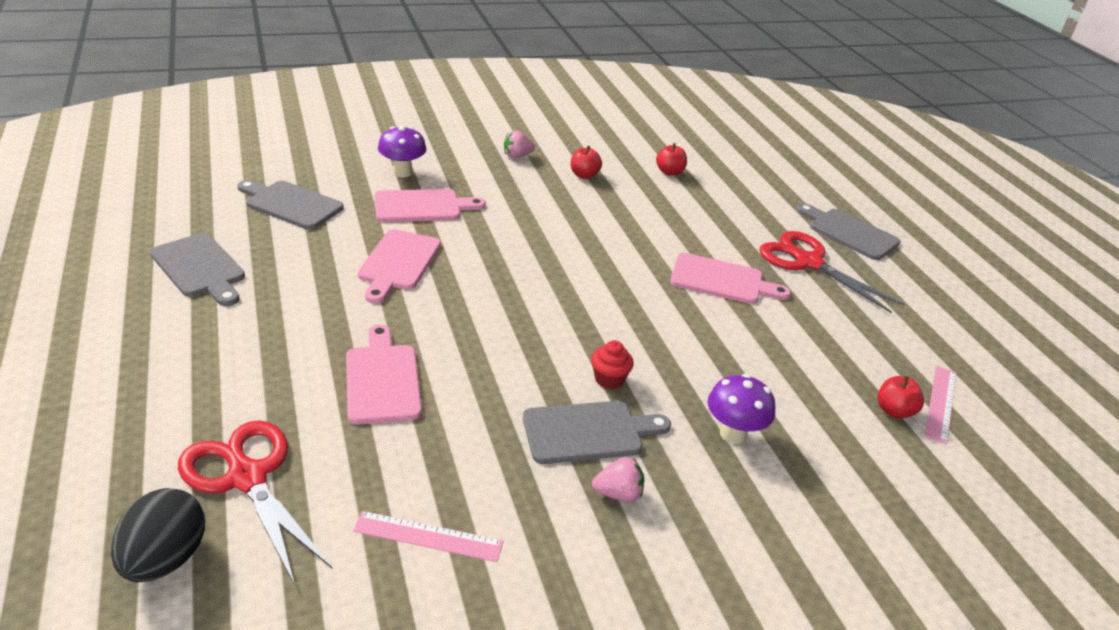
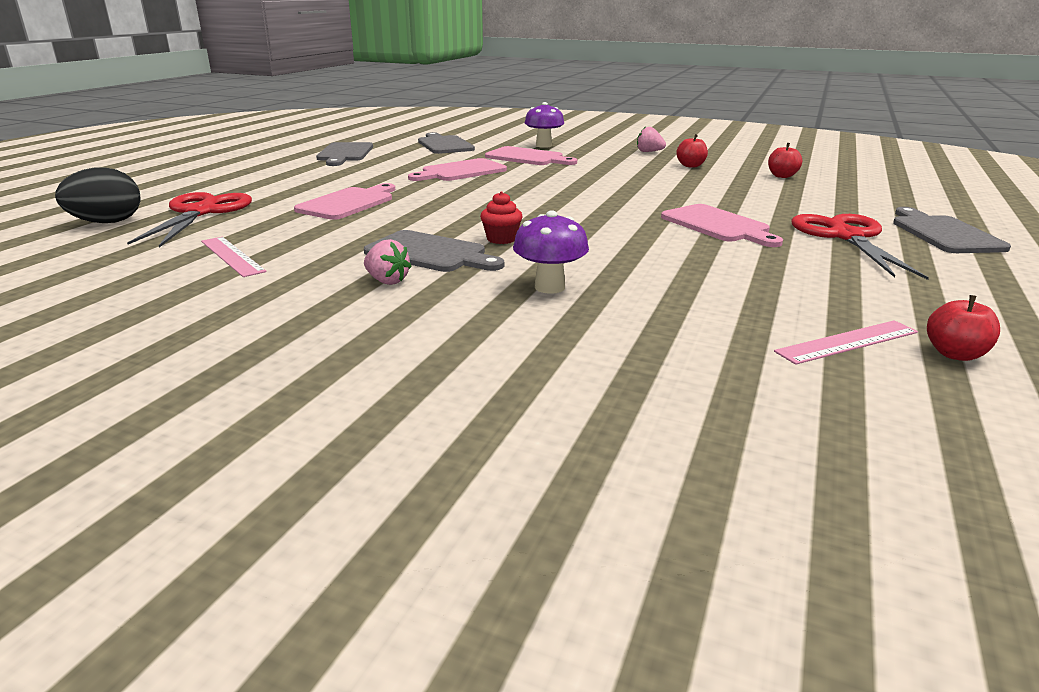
camera: 45 degrees right, 10 degrees down
red apple [877,376,924,419] -> red apple moved to [927,295,1000,361]

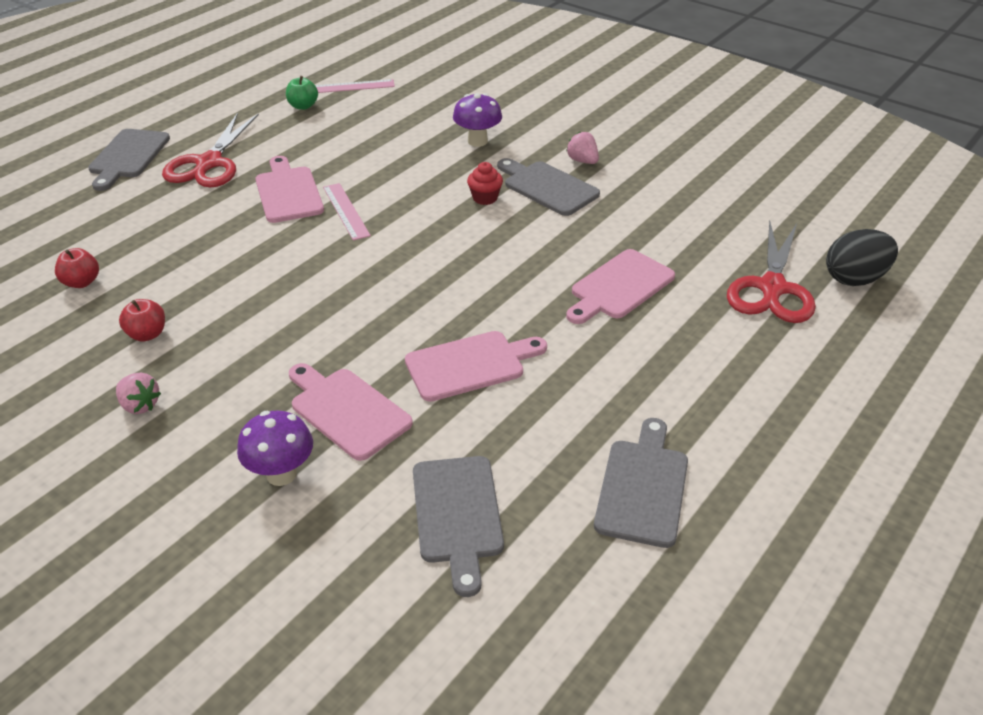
camera: 165 degrees left, 15 degrees up
pink ruler [201,237,266,277] -> pink ruler moved to [323,183,371,241]
red apple [927,295,1000,361] -> none
none -> green apple [286,76,318,110]

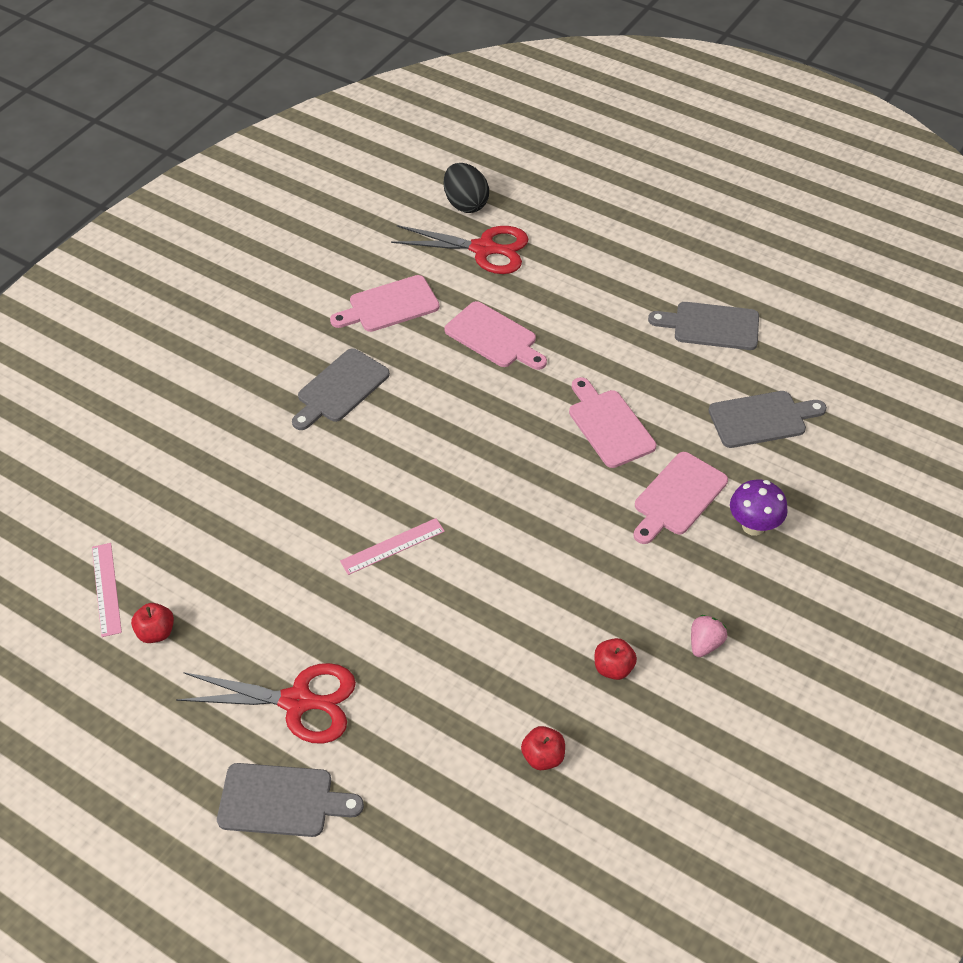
camera: 95 degrees left, 10 degrees up
pink cutting board [255,156,324,223] -> pink cutting board moved to [330,275,440,332]
green apple [286,76,318,110] -> red apple [131,603,174,643]
purple mushroom [453,93,502,147] -> none
red cupcake [467,162,503,205] -> none
pink strawberry [566,132,599,164] -> none

